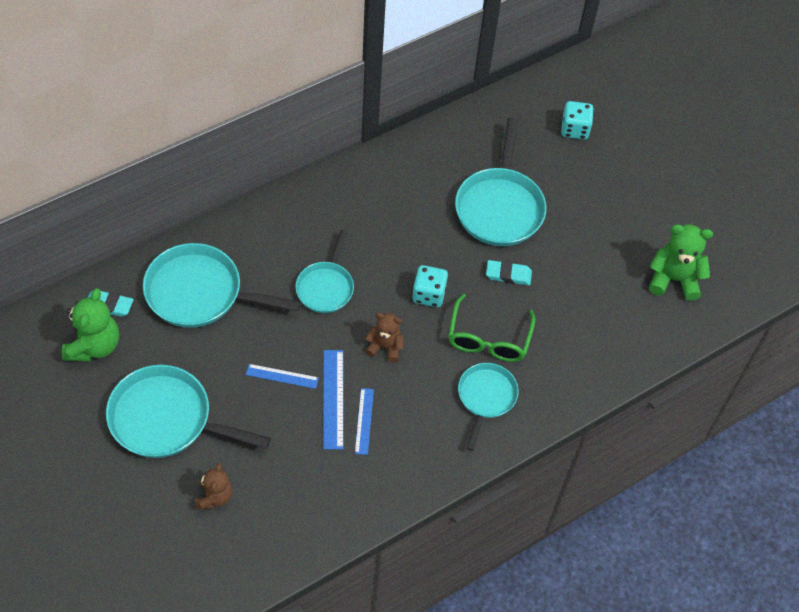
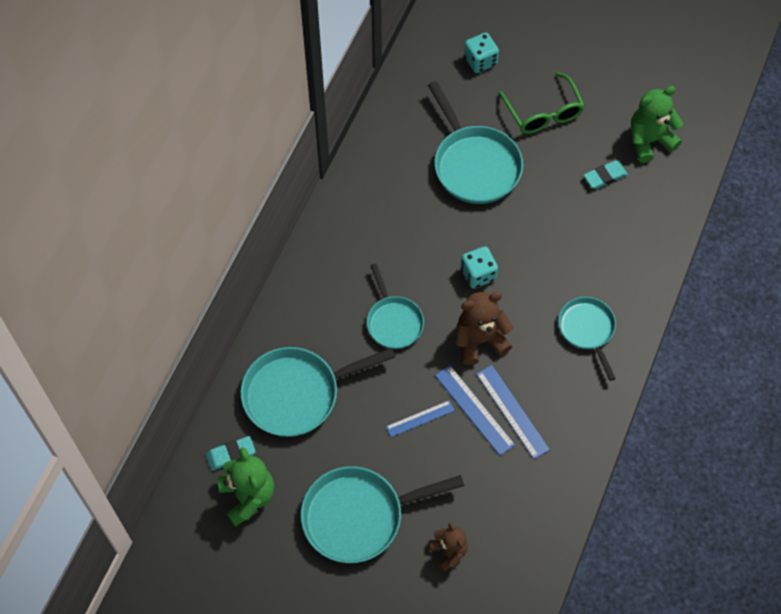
camera: 30 degrees left, 5 degrees up
blue ruler [355,388,374,455] -> blue ruler [476,365,550,459], size x1.53
brown teddy bear [365,313,404,363] -> brown teddy bear [455,292,513,365], size x1.58
green glasses [448,294,535,362] -> green glasses moved to [499,72,585,134]
turquoise eraser [486,260,532,285] -> turquoise eraser moved to [584,161,628,189]

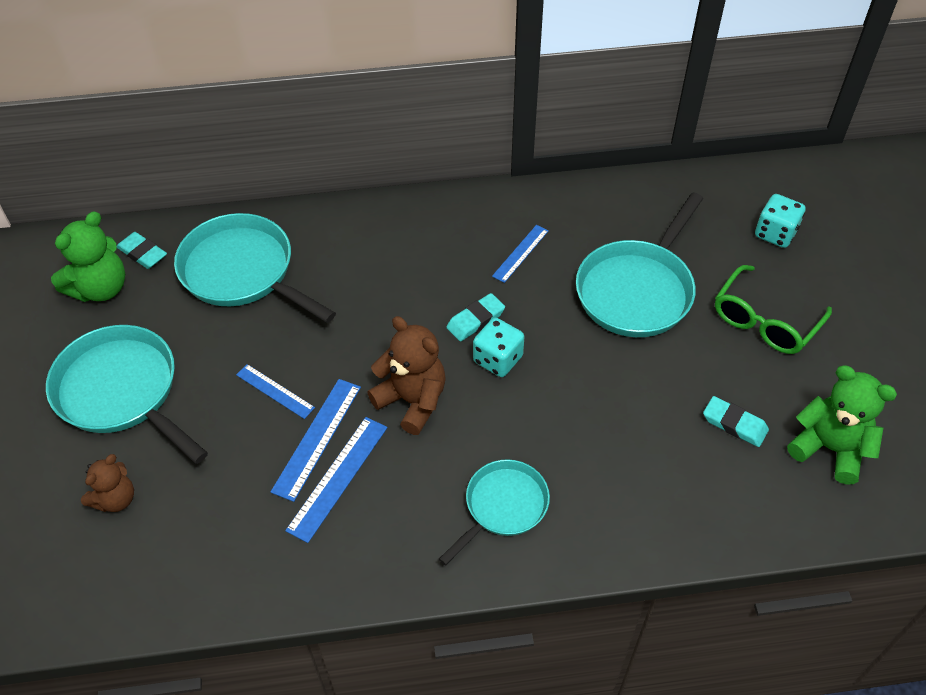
camera: 60 degrees right, 10 degrees down
turquoise pan [367,264,424,349] -> none
none -> turquoise eraser [446,293,505,341]
none -> blue ruler [492,225,548,283]

